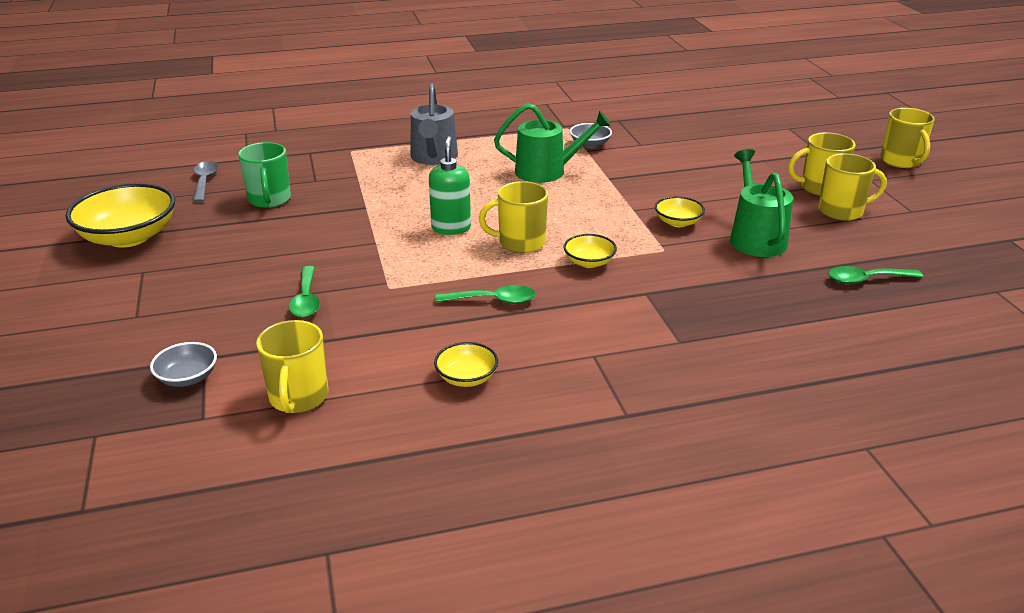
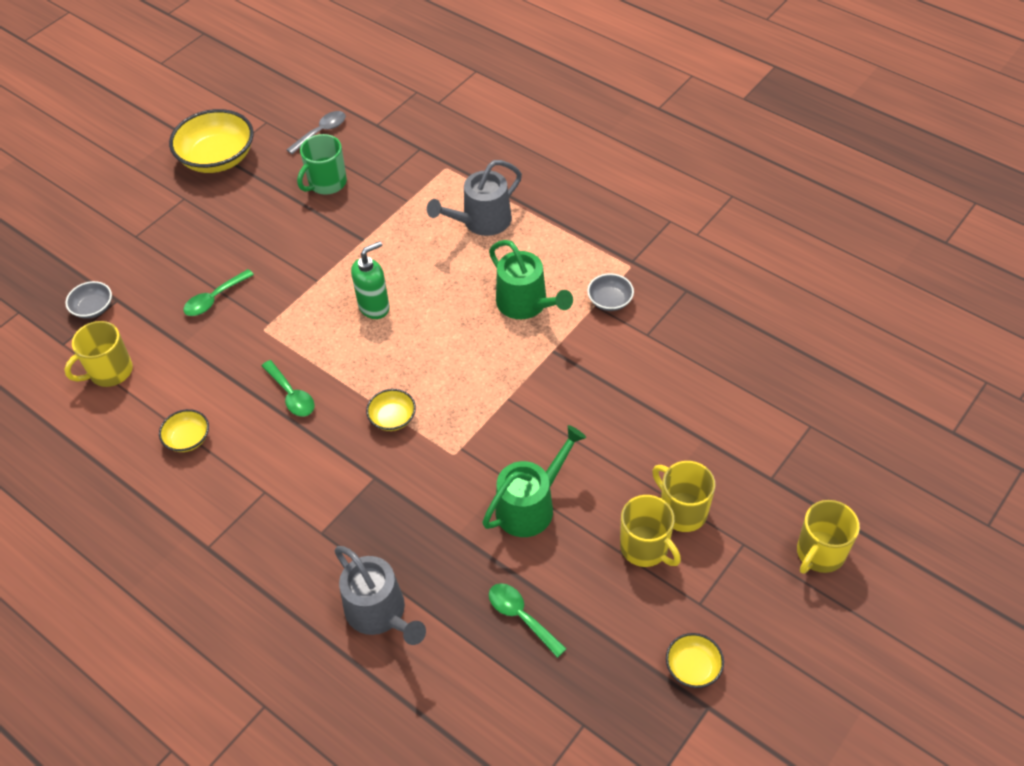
camera: 55 degrees right, 20 degrees up
yellow mug [479,181,548,253] -> none
yellow bowl [655,196,705,227] -> yellow bowl moved to [666,633,724,688]
none -> grey watering can [335,546,426,645]

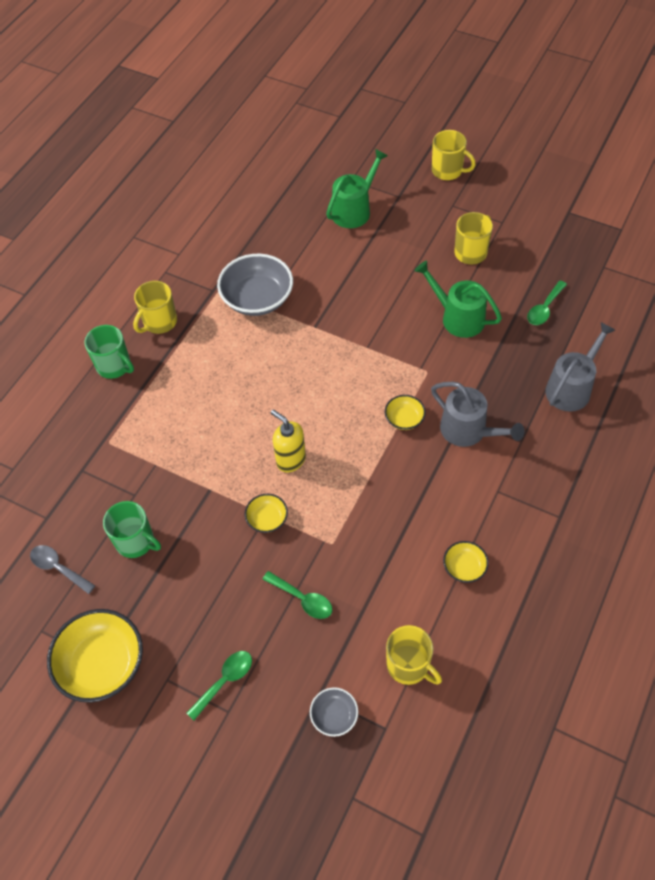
camera: 100 degrees left, 5 degrees up
green spoon [262,360,315,417] -> green spoon moved to [186,651,252,720]
green soap dispenser [351,241,390,319] -> yellow soap dispenser [271,410,306,473]
grey watering can [427,160,522,236] -> grey watering can moved to [431,382,524,447]
green watering can [489,240,573,319] -> green watering can moved to [326,149,388,228]
grey bowl [587,273,634,311] -> grey bowl [217,254,293,316], size x2.01
yellow mug [652,461,715,532] -> yellow mug moved to [133,281,177,334]
yellow bowl [666,633,724,688] -> yellow bowl moved to [245,494,288,533]
none -> green mug [85,325,134,379]

